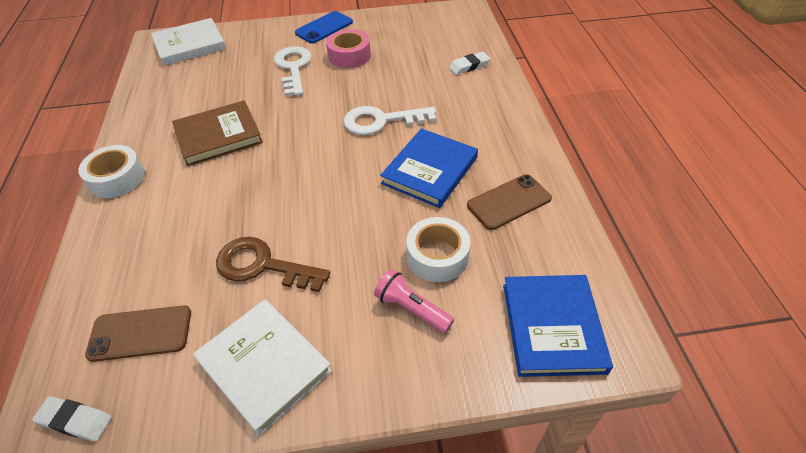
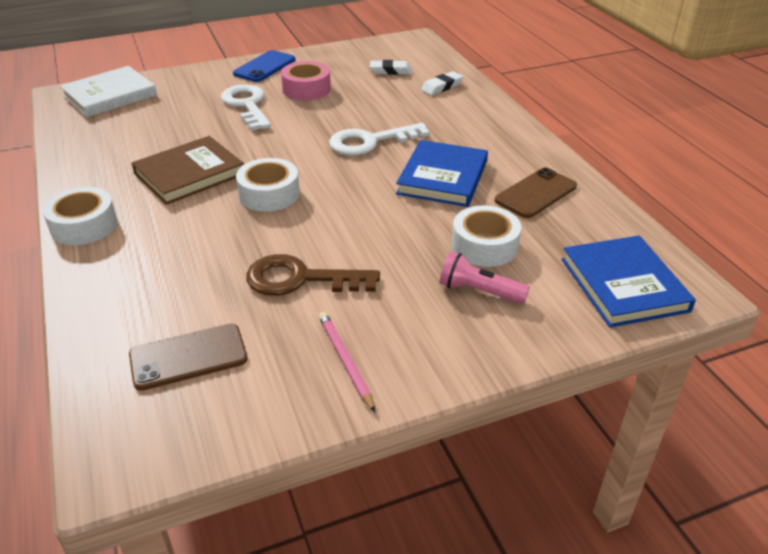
camera: 15 degrees left, 10 degrees down
white eraser [32,396,112,442] -> white eraser moved to [370,60,412,75]
white book [193,299,332,435] -> pink pencil [319,312,375,412]
none -> white tape [236,158,300,212]

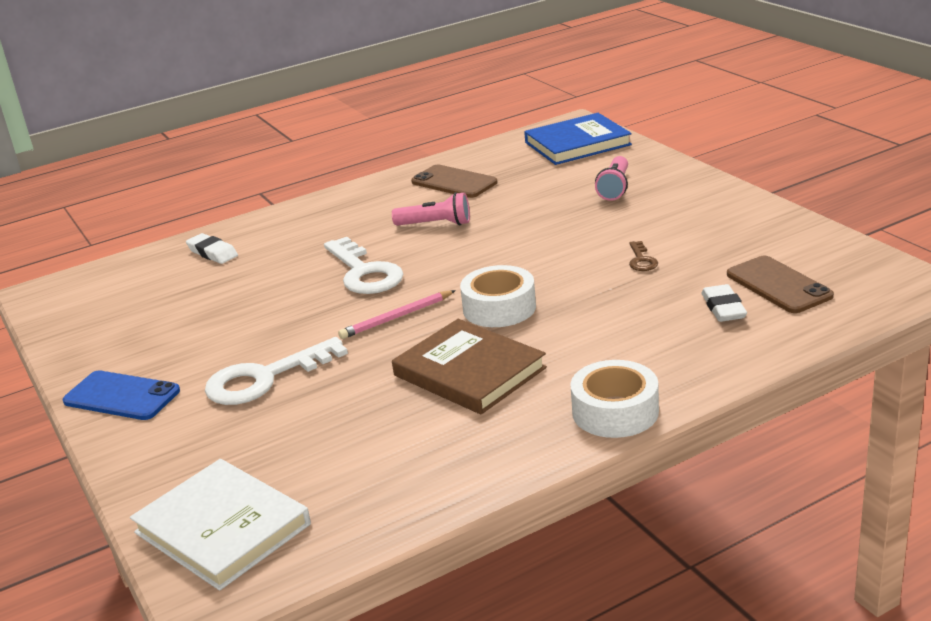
camera: 95 degrees left, 10 degrees down
brown key [246,254,380,296] -> brown key [629,241,658,271], size x0.46
pink tape [281,61,331,100] -> none
pink pencil [319,312,375,412] -> pink pencil moved to [338,290,456,339]
white eraser [370,60,412,75] -> white eraser moved to [701,284,747,322]
blue book [396,140,488,207] -> pink flashlight [392,192,470,226]
white tape [452,205,521,267] -> none

